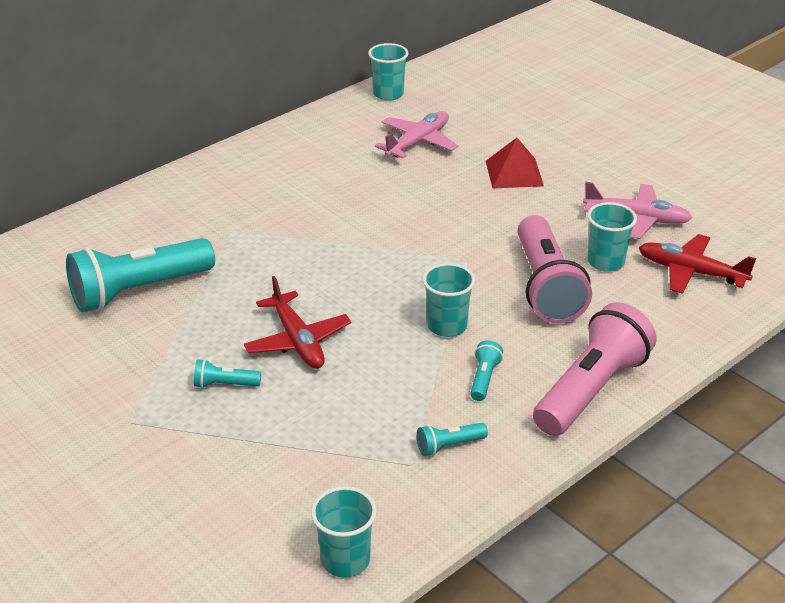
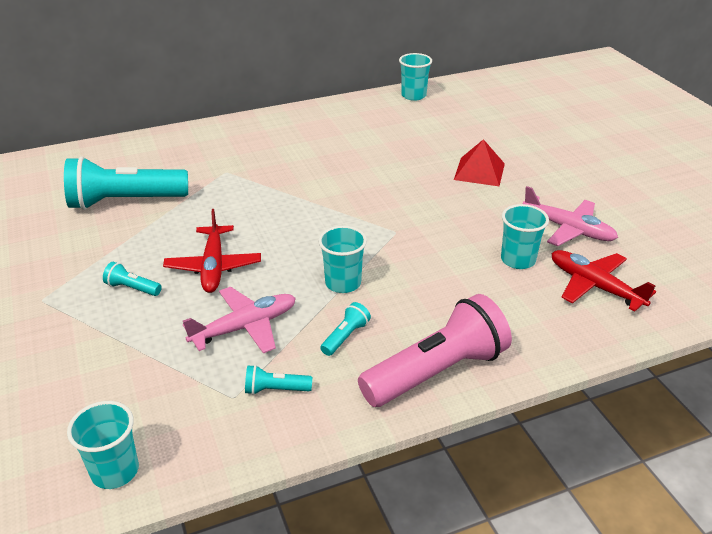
camera: 20 degrees right, 0 degrees up
pink plane [375,111,458,159] -> pink plane moved to [183,287,296,354]
pink flashlight [517,215,592,323] -> none

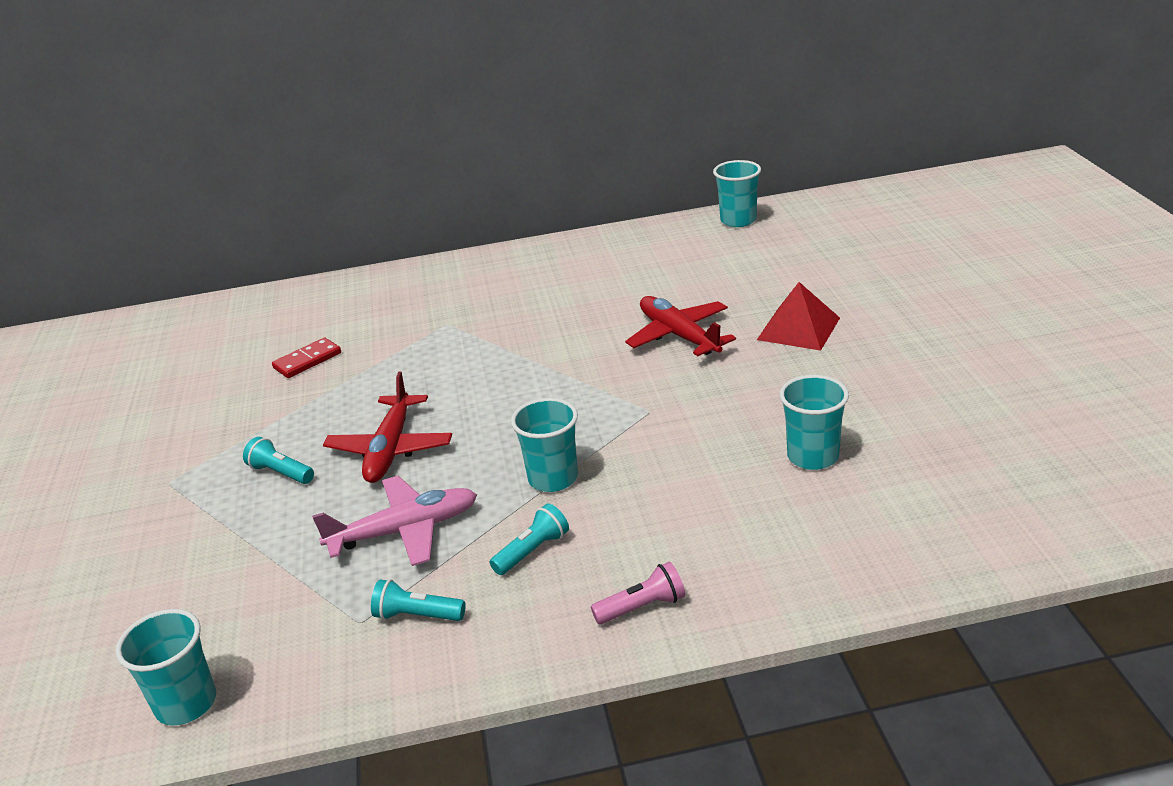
camera: 15 degrees right, 5 degrees down
turquoise flashlight [64,156,188,210] -> red domino [272,337,341,378]
pink flashlight [358,294,512,407] -> pink flashlight [591,561,685,624], size x0.42
pink plane [523,186,618,246] -> none
red plane [551,250,656,312] -> red plane moved to [625,296,736,356]

